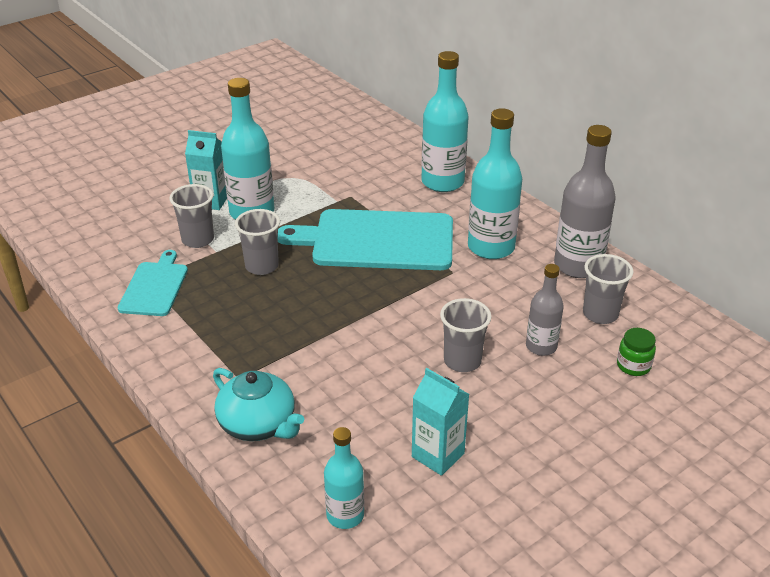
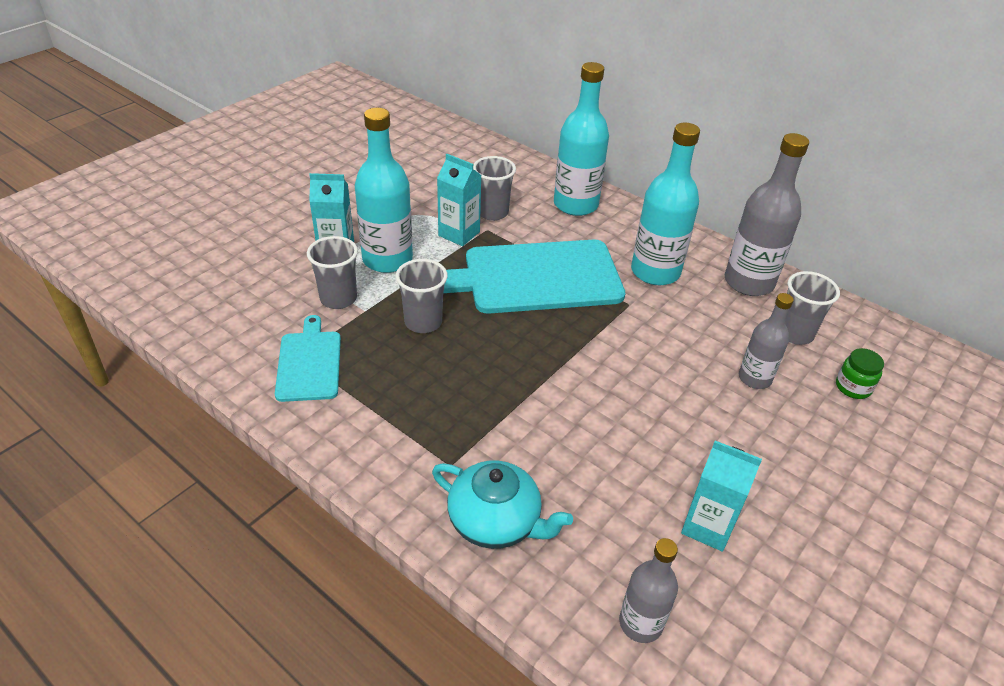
camera: 15 degrees left, 5 degrees up
turquoise bottle [324,427,364,529] -> grey bottle [619,538,678,643]
grey cup [440,298,492,372] -> grey cup moved to [473,156,516,221]
none -> turquoise carton [437,154,481,246]

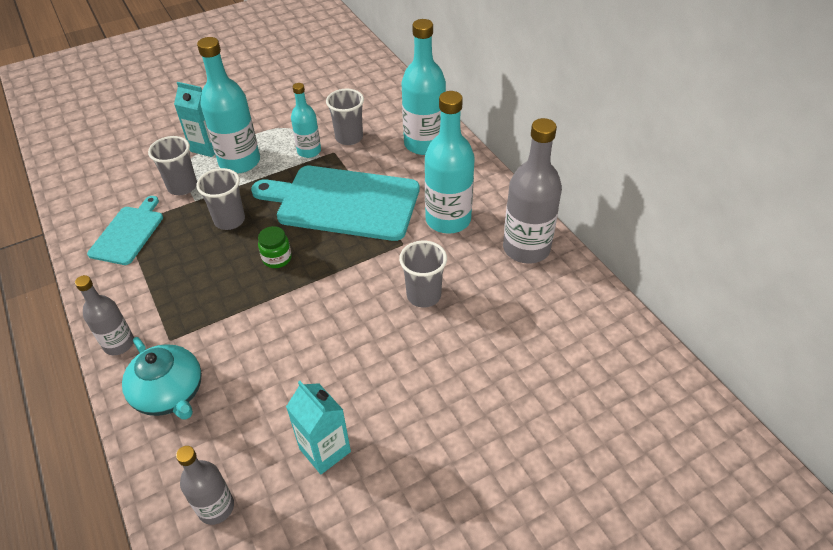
camera: 25 degrees right, 5 degrees up
turquoise carton [437,154,481,246] -> turquoise bottle [291,83,321,158]
grey bottle [739,293,794,389] -> grey bottle moved to [75,275,134,355]
grey cup [785,271,840,345] -> grey cup moved to [399,241,447,308]
green jar [836,348,884,399] -> green jar moved to [258,226,292,268]

